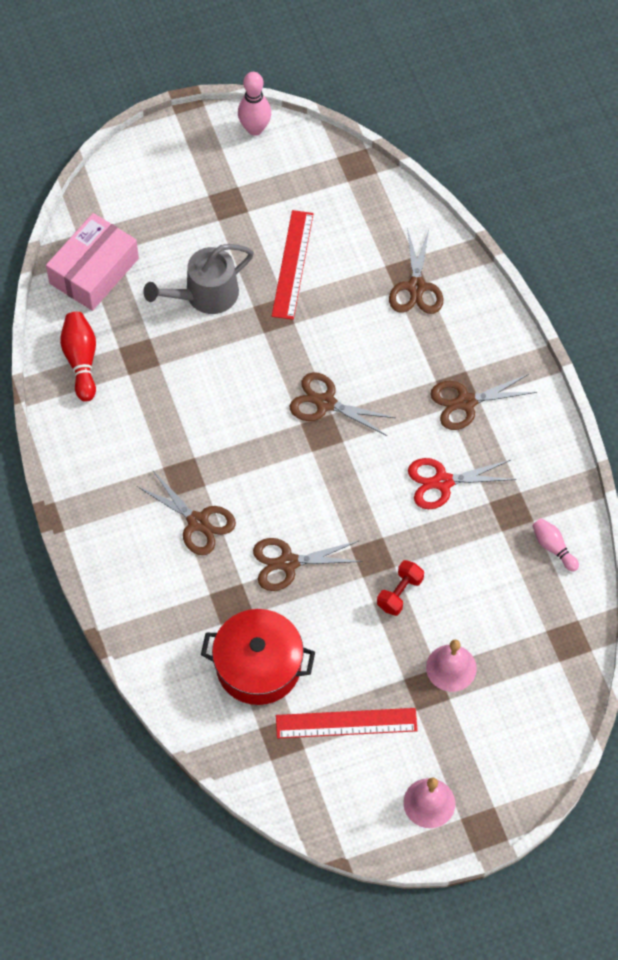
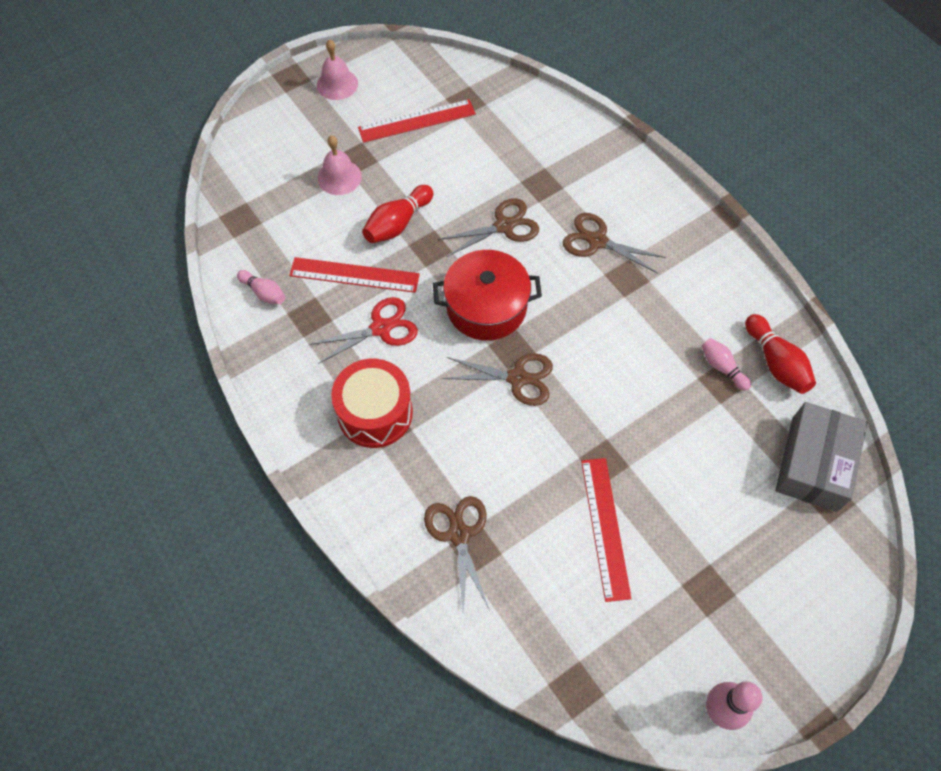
camera: 165 degrees right, 0 degrees up
pink box [46,213,139,311] -> grey box [775,402,868,512]
grey watering can [143,244,254,314] -> none
red pot [201,609,315,705] -> red pot moved to [433,250,542,341]
red dumbbell [377,560,424,616] -> red bowling pin [362,185,433,243]
brown scissors [430,374,537,430] -> red drum [331,359,413,448]
none -> red ruler [289,257,420,293]
none -> pink bowling pin [701,338,751,391]

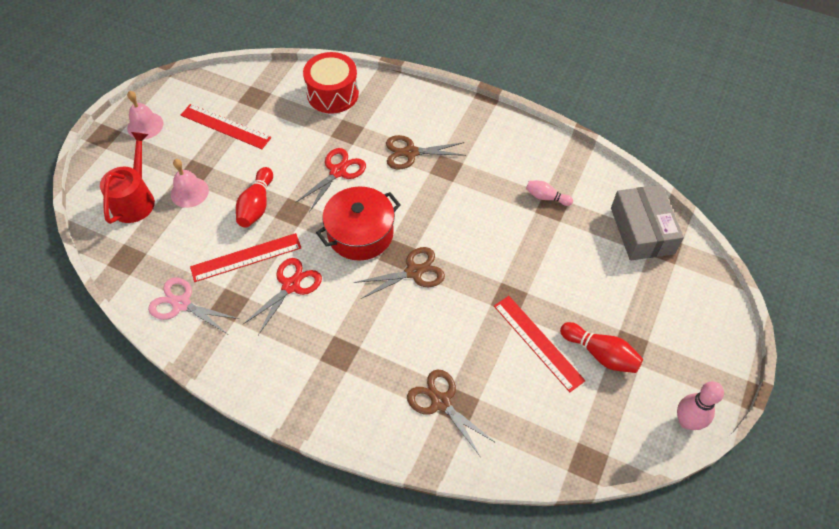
camera: 30 degrees left, 5 degrees down
pink bowling pin [237,270,285,304] -> pink scissors [148,277,239,334]
red drum [331,359,413,448] -> red drum moved to [303,52,359,114]
red ruler [358,99,476,143] -> red ruler turned 75 degrees clockwise [181,104,271,149]
brown scissors [438,198,539,257] -> red scissors [295,148,366,212]
red bowling pin [745,314,816,394] -> red bowling pin moved to [560,322,643,373]
none -> red watering can [100,132,155,224]

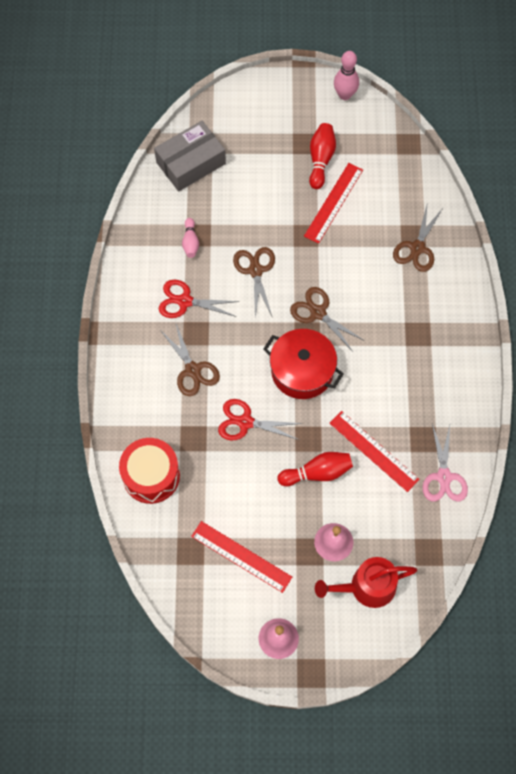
camera: 115 degrees left, 10 degrees up
red ruler [181,104,271,149] -> red ruler turned 60 degrees counterclockwise [191,521,292,593]
red scissors [242,258,322,335] -> red scissors moved to [159,280,240,318]
none -> brown scissors [233,247,275,317]

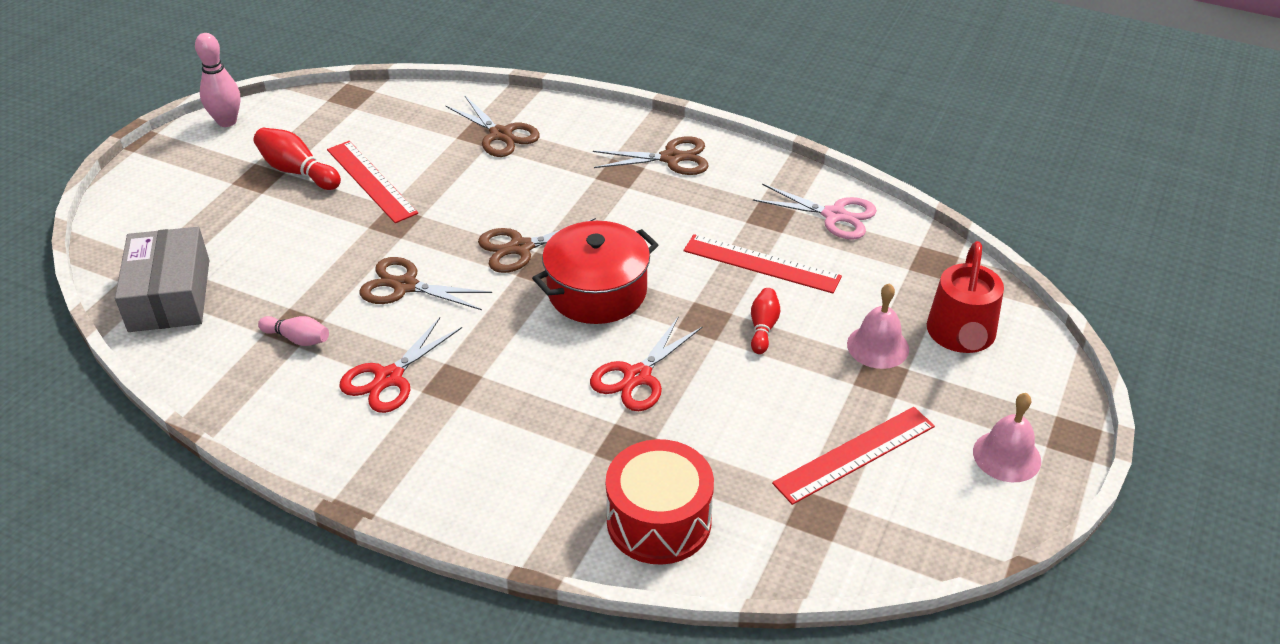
camera: 65 degrees left, 25 degrees down
brown scissors [160,324,220,396] -> brown scissors moved to [593,136,709,175]
red bowling pin [278,452,353,486] -> red bowling pin [751,288,780,354], size x0.64
red ruler [330,411,419,492] -> red ruler turned 45 degrees clockwise [683,234,842,293]

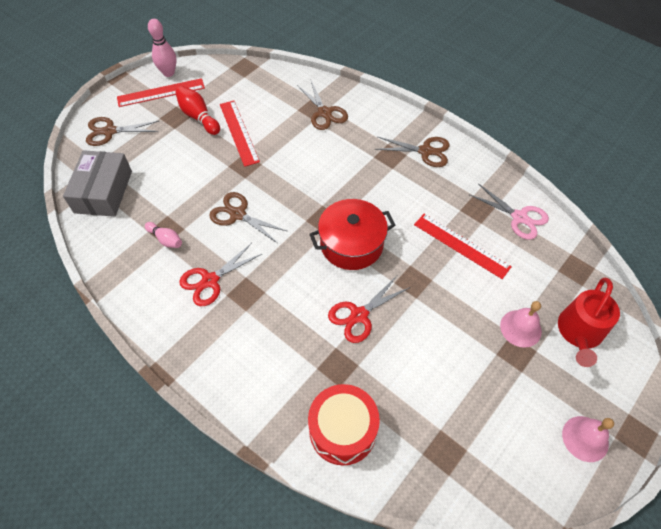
camera: 15 degrees right, 15 degrees up
brown scissors [478,218,596,273] -> brown scissors moved to [86,117,159,146]
red bowling pin [751,288,780,354] -> none
red ruler [772,407,935,505] -> red ruler moved to [117,78,205,107]

